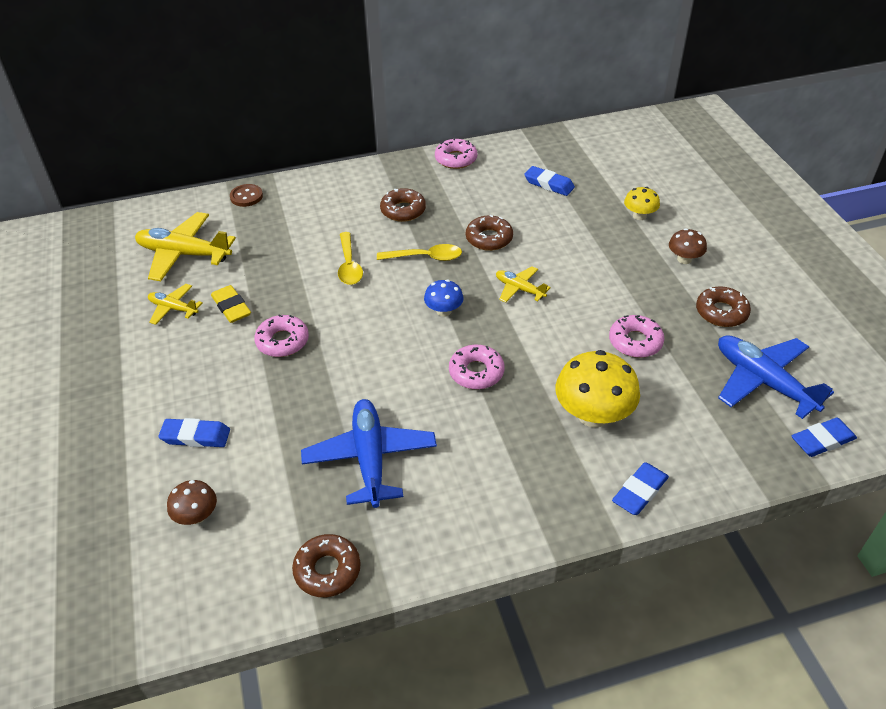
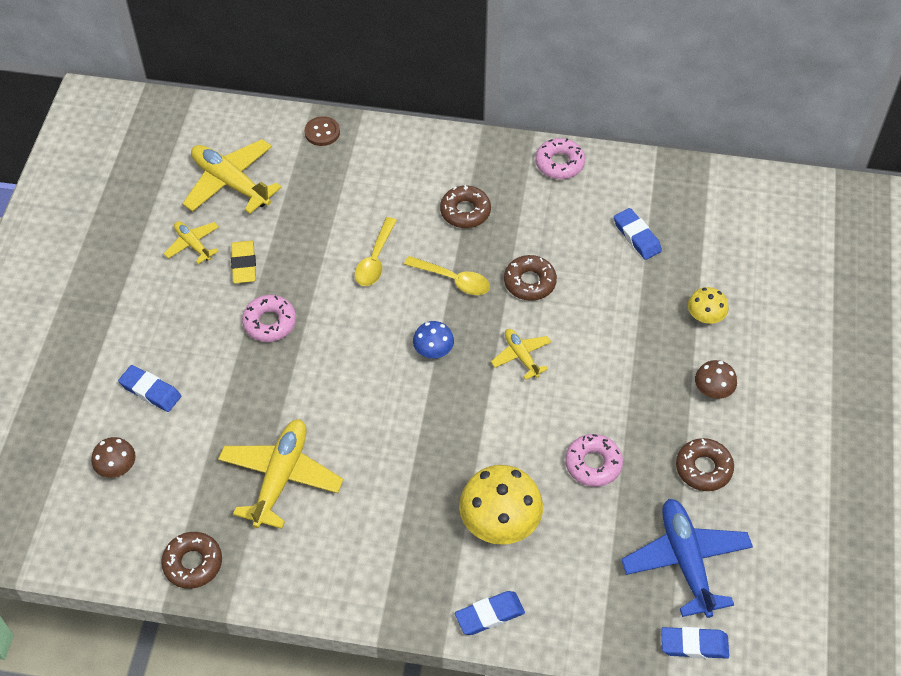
camera: 25 degrees right, 10 degrees up
blue plane [301,399,437,508] -> yellow plane [218,419,343,529]
pink donut [449,345,505,389] -> none

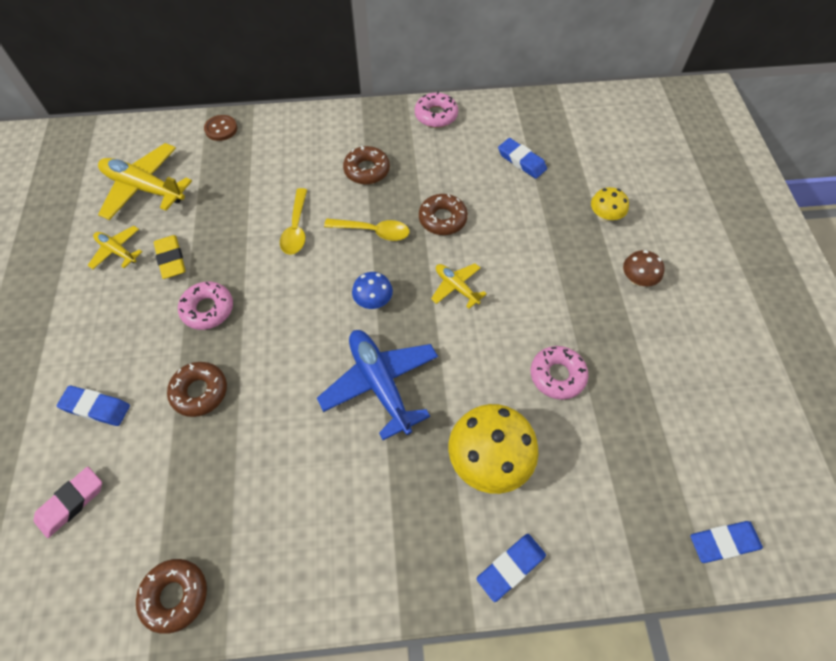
camera: 15 degrees left, 5 degrees up
brown mushroom [91,437,136,478] -> pink eraser [34,467,102,538]
yellow plane [218,419,343,529] -> none
blue plane [621,499,753,618] -> blue plane moved to [317,330,438,440]
brown donut [676,438,734,491] -> brown donut moved to [167,362,227,417]

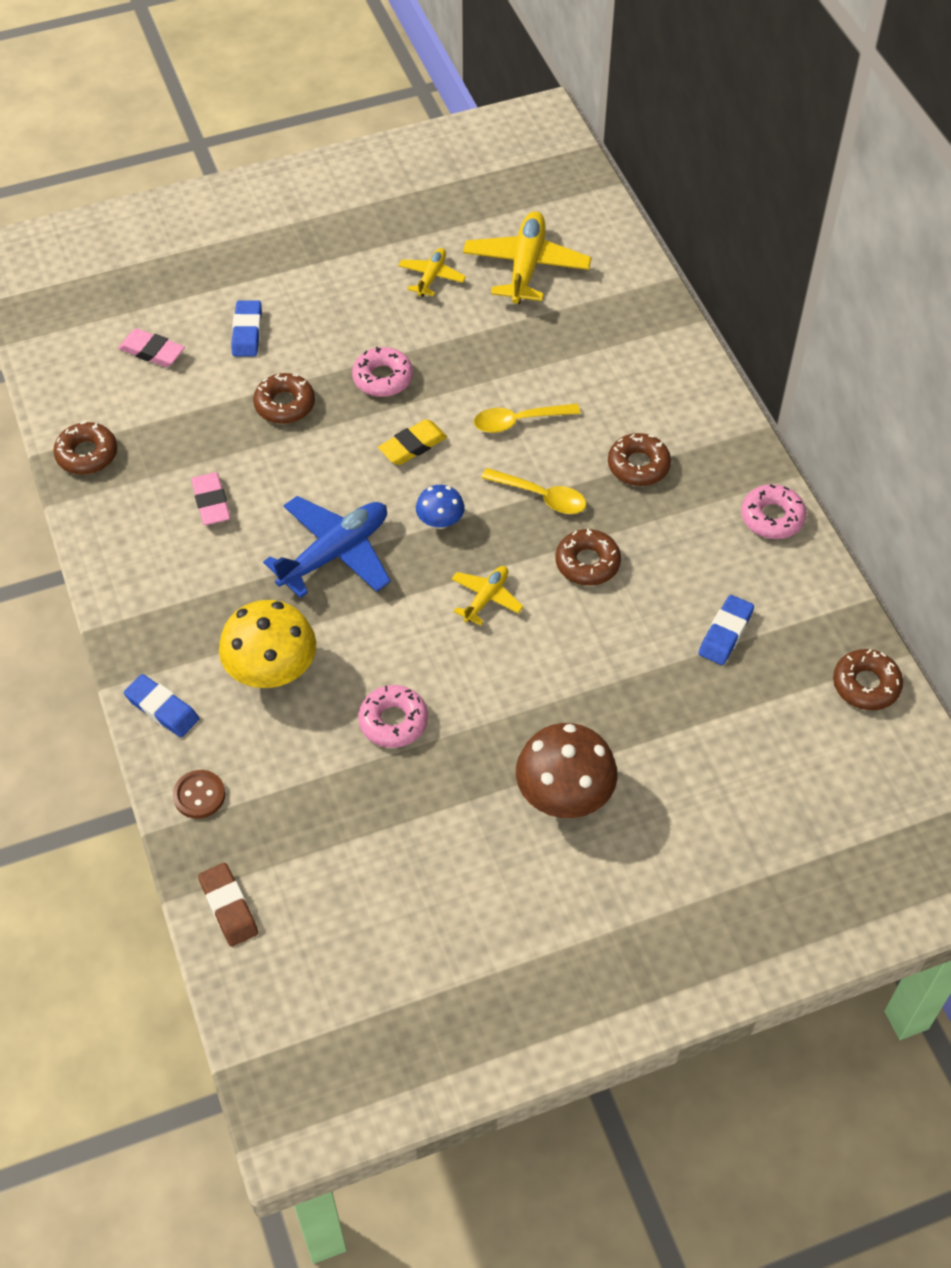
camera: 75 degrees right, 5 degrees down
yellow eraser [154,235,186,279] -> yellow eraser moved to [378,419,447,465]
brown button [204,115,237,141] -> brown button moved to [173,770,225,819]
yellow spoon [324,219,409,241] -> yellow spoon turned 60 degrees counterclockwise [481,468,586,514]
yellow mushroom [591,187,629,222] -> none
brown mushroom [623,250,665,286] -> brown mushroom [516,723,618,818], size x1.86
blue eraser [690,521,763,563] -> brown eraser [198,863,258,947]
none -> pink eraser [191,472,231,525]
none -> brown donut [833,649,903,710]

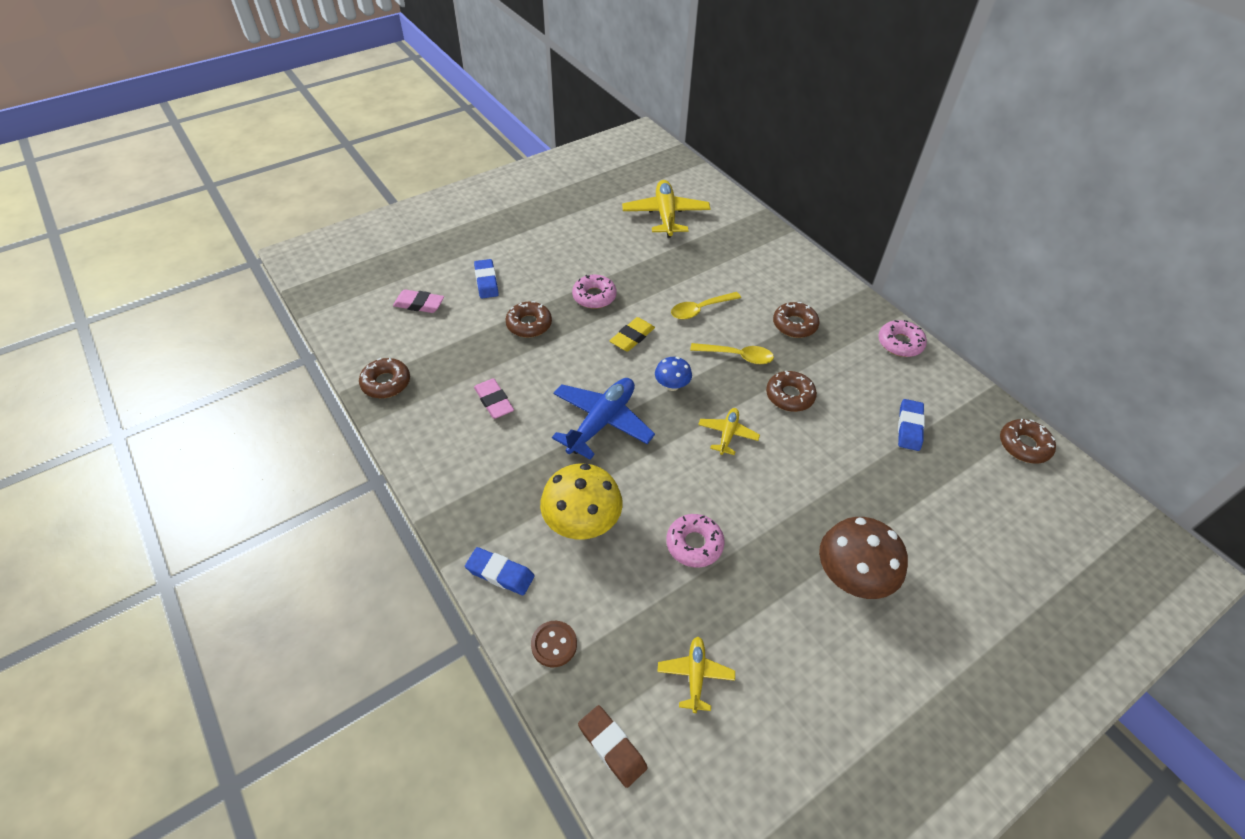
camera: 15 degrees left, 5 degrees down
yellow plane [398,248,466,297] -> yellow plane moved to [657,637,735,713]

